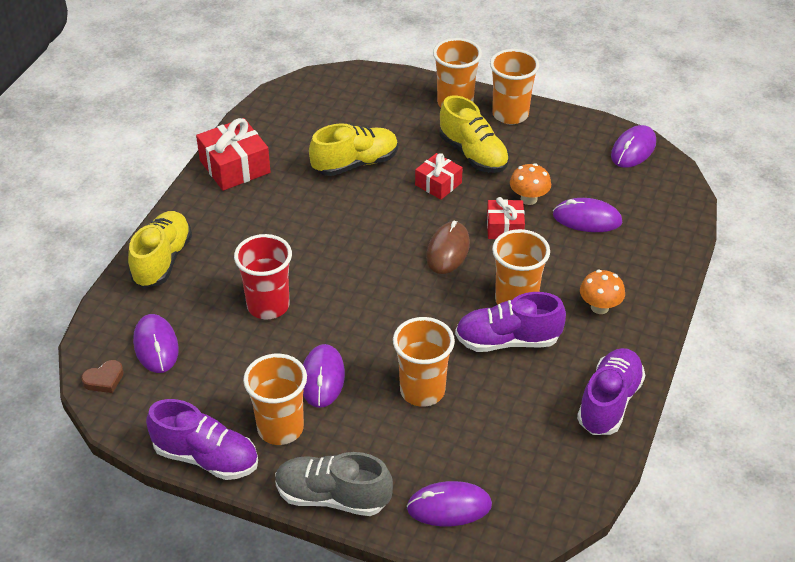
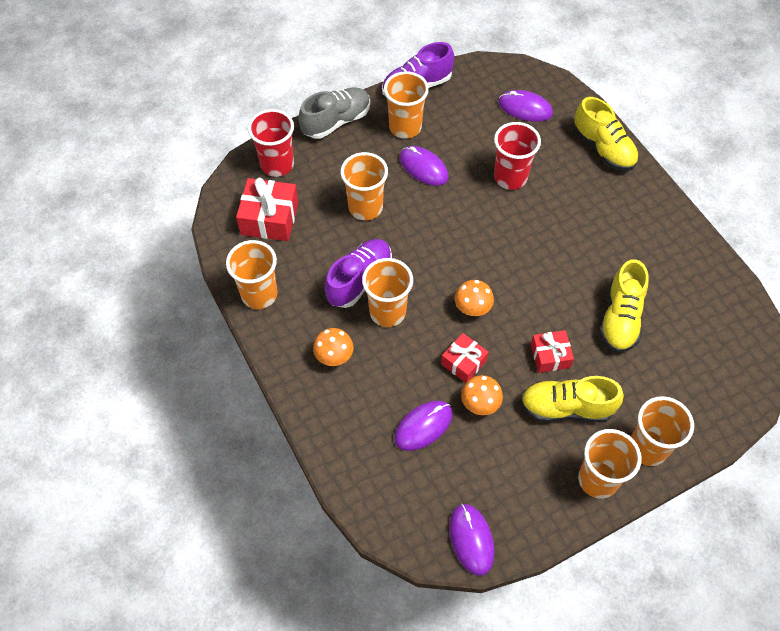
camera: 130 degrees right, 15 degrees up
brown heart [81,360,124,393] -> none
red gift [196,118,271,191] -> red gift moved to [236,178,299,241]
purple mouse [407,481,492,526] -> red cup [248,109,294,177]
brown mouse [426,221,470,274] -> orange mushroom [455,280,494,316]
purple shoe [577,348,645,435] -> orange cup [226,240,277,309]

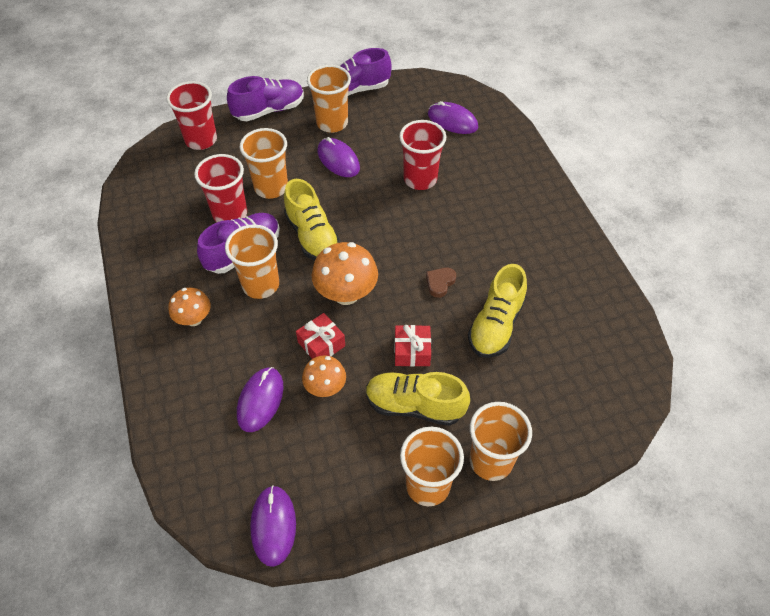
camera: 10 degrees right, 5 degrees down
orange cup [226,240,277,309] -> none
red gift [236,178,299,241] -> none
grey shoe [299,87,370,139] -> purple shoe [227,76,304,121]
purple mouse [394,401,453,451] -> purple mouse turned 45 degrees counterclockwise [237,367,284,432]
orange mushroom [455,280,494,316] -> orange mushroom [312,242,378,305], size x1.62
yellow shoe [573,97,639,171] -> yellow shoe moved to [284,179,341,261]
none -> red cup [194,154,247,222]
none -> brown heart [426,268,456,298]

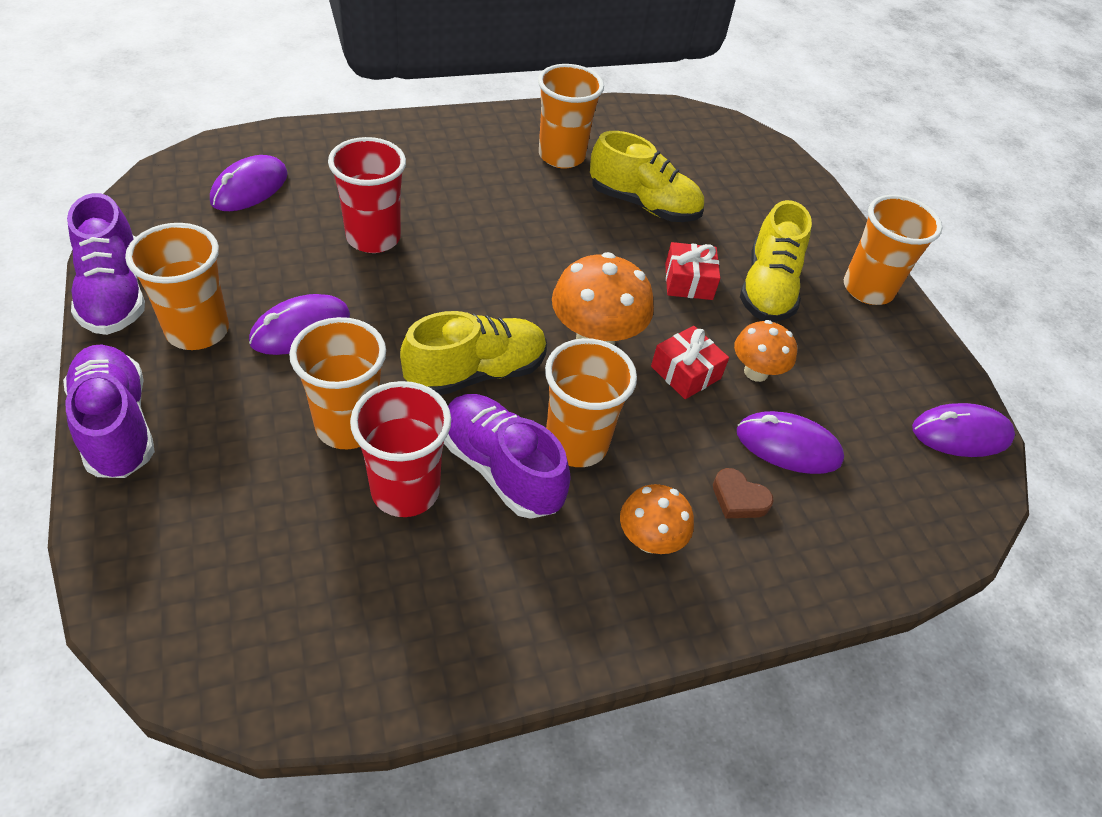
camera: 95 degrees left, 5 degrees down
red cup [166,81,217,150] -> none
brown heart [426,268,456,298] -> brown heart moved to [713,468,774,519]
orange cup [470,402,532,481] -> orange cup moved to [538,64,604,168]

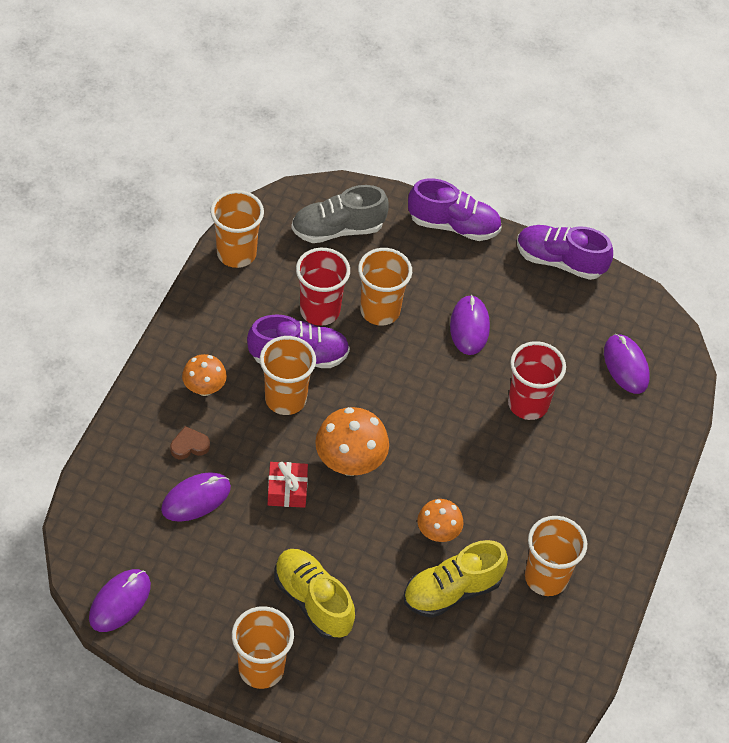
camera: 130 degrees right, 5 degrees up
orange cup [125,223,229,350] -> orange cup moved to [210,190,264,268]
yellow shoe [400,311,547,395] -> none
red gift [665,242,720,300] -> none
orange mushroom [734,320,797,382] -> orange mushroom moved to [417,499,464,542]
none -> grey shoe [291,185,389,243]

